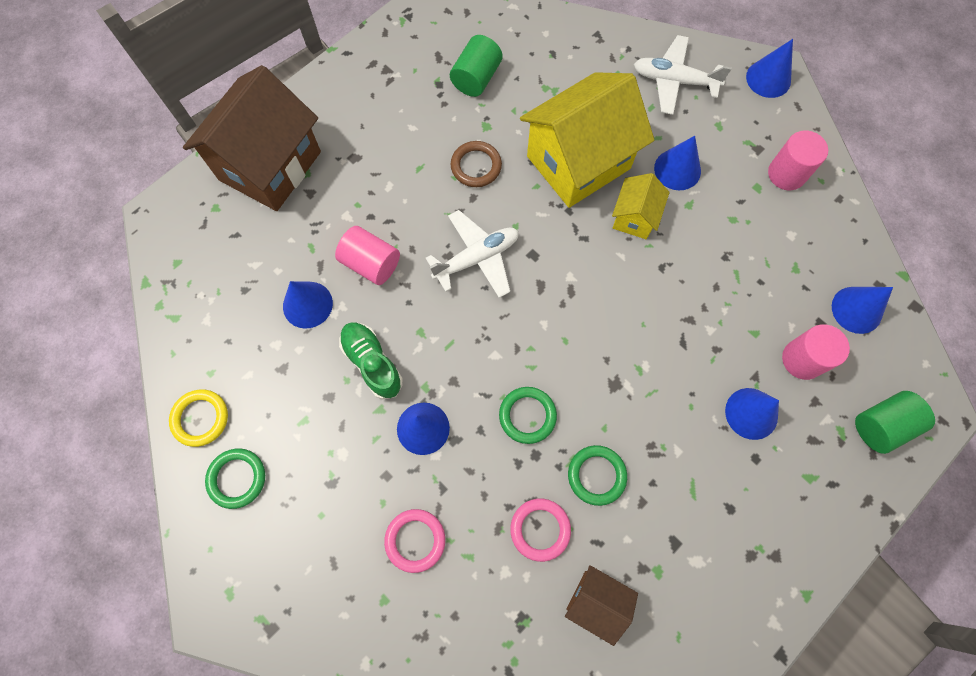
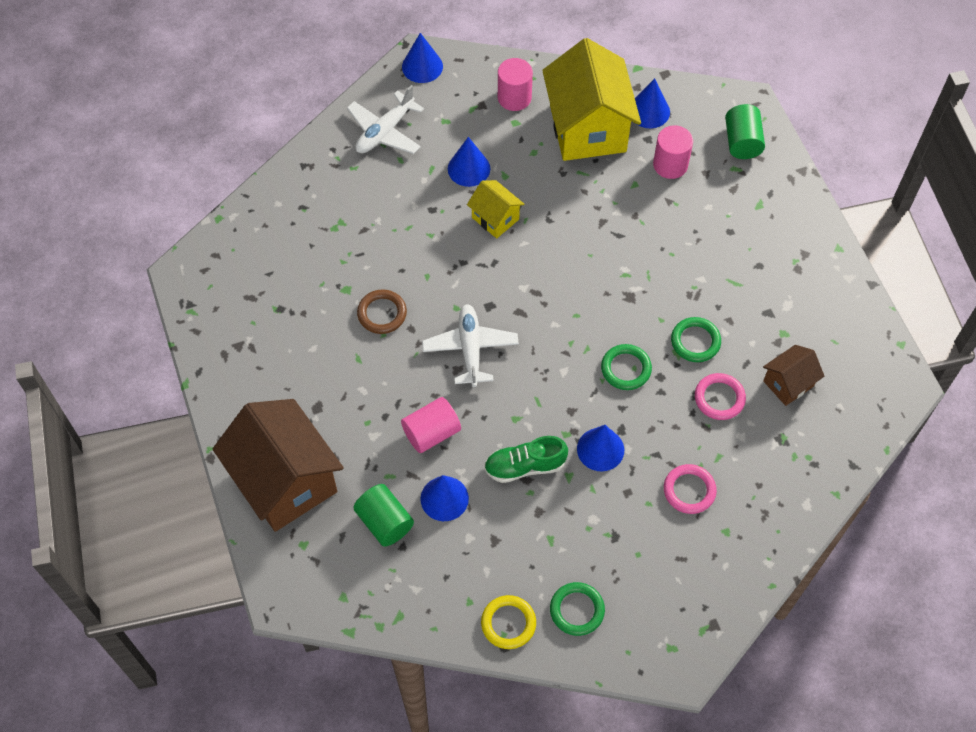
camera: 65 degrees left, 10 degrees down
green cylinder [450,35,503,97] -> green cylinder moved to [353,484,414,547]
yellow house [520,72,654,208] -> yellow house moved to [542,38,641,161]
blue cone [725,388,779,440] -> none

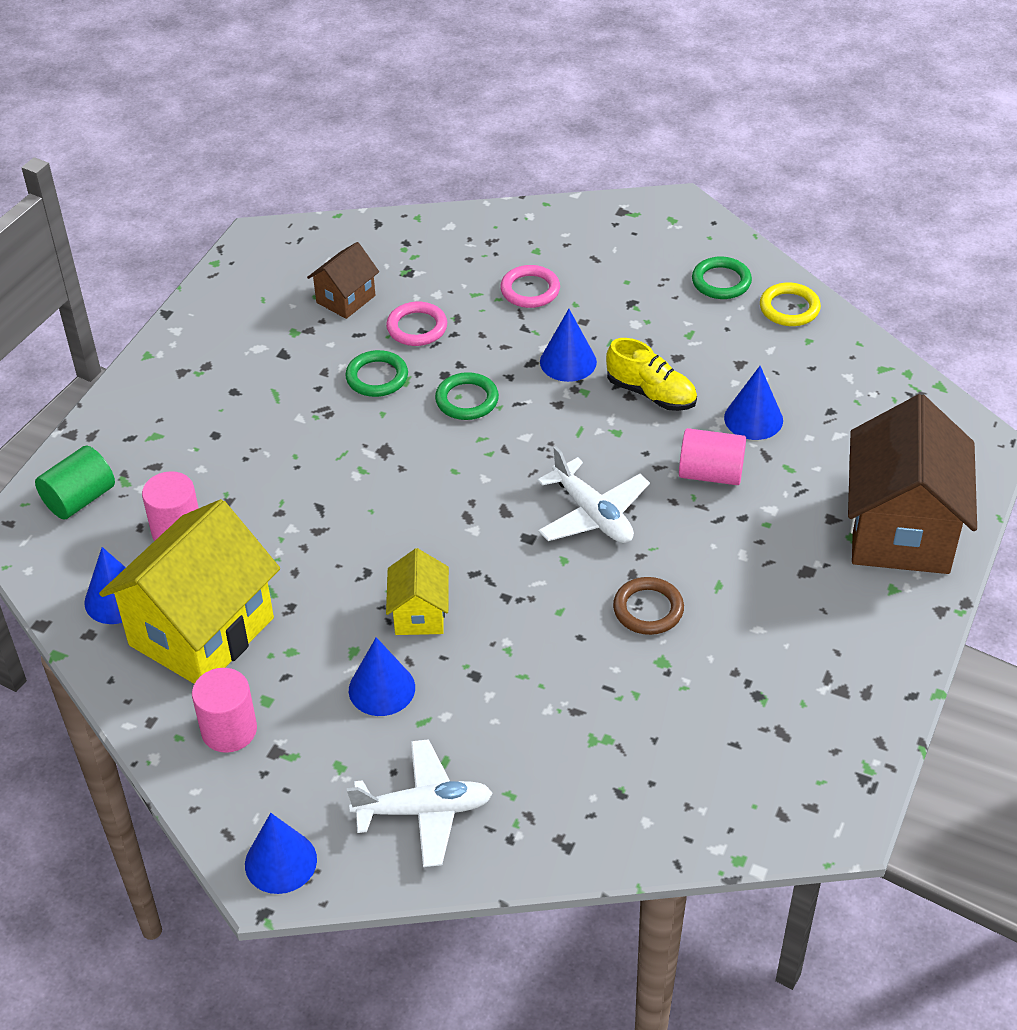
camera: 135 degrees left, 15 degrees down
green cylinder [353,484,414,547] -> none
white plane [422,304,519,387] -> white plane turned 75 degrees counterclockwise [537,446,650,543]
green shoe [484,436,568,483] -> yellow shoe [606,338,697,411]
brown house [763,345,825,406] -> brown house turned 60 degrees counterclockwise [307,242,379,319]

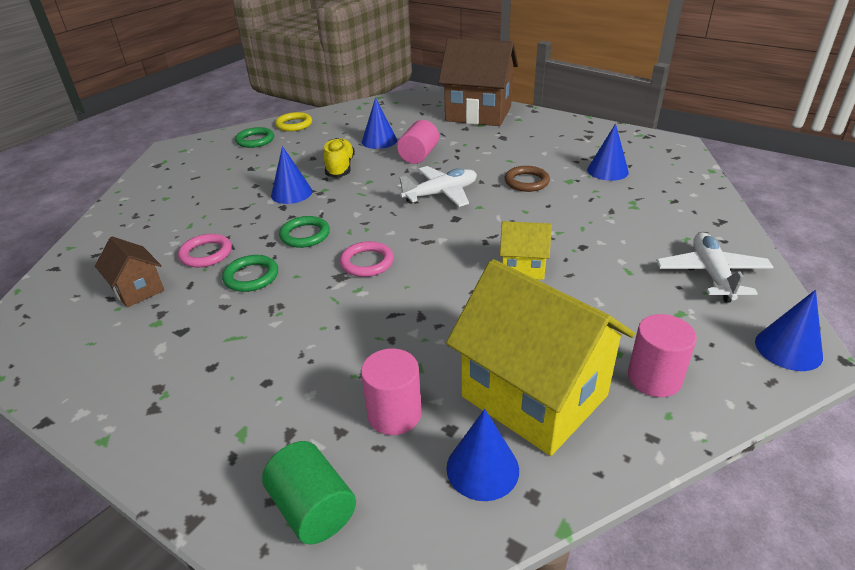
camera: 80 degrees left, 10 degrees down
blue cone [349,637,415,716] -> blue cone moved to [587,123,629,181]
pink ring [500,265,560,308] -> pink ring moved to [340,241,394,277]
yellow shoe [606,338,697,411] -> yellow shoe turned 45 degrees counterclockwise [324,138,355,178]

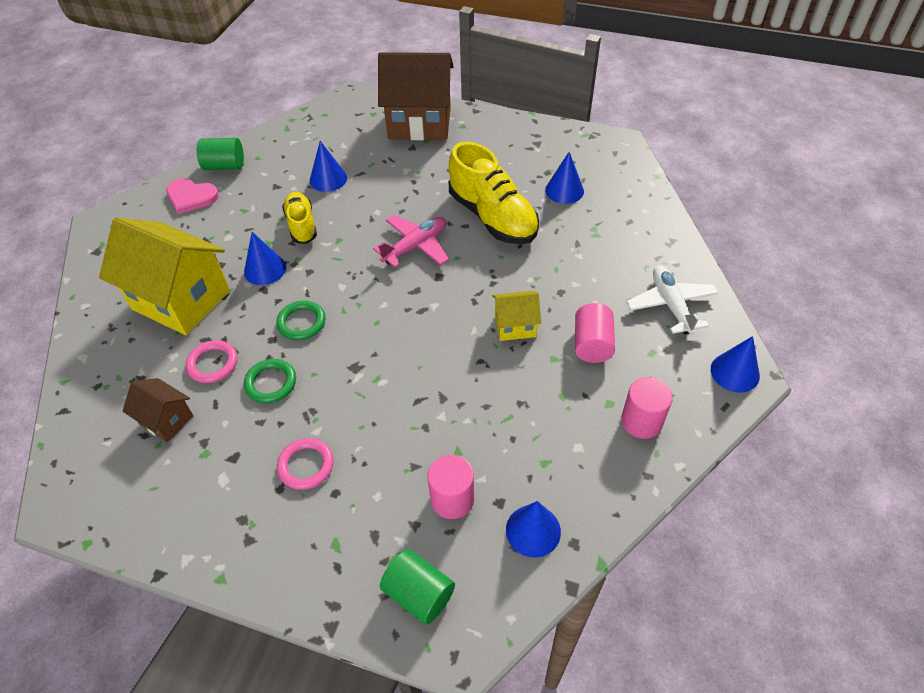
camera: 15 degrees left, 15 degrees up
green ring [235,127,274,148] -> pink heart [166,178,219,214]
yellow ring [275,112,312,131] -> green cylinder [197,138,244,170]
pink ring [340,241,394,277] -> pink ring moved to [277,438,334,490]
pink cylinder [397,120,439,164] -> pink cylinder moved to [575,303,615,363]
white plane [397,166,477,207] -> pink plane [373,215,449,268]
yellow house [446,259,635,456] -> yellow house moved to [99,217,230,335]
brown ring [504,166,550,192] -> yellow shoe [449,142,539,244]

